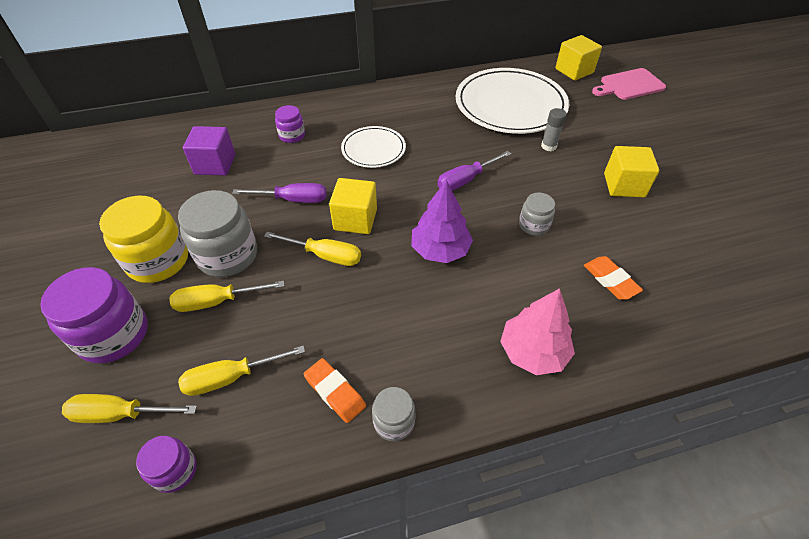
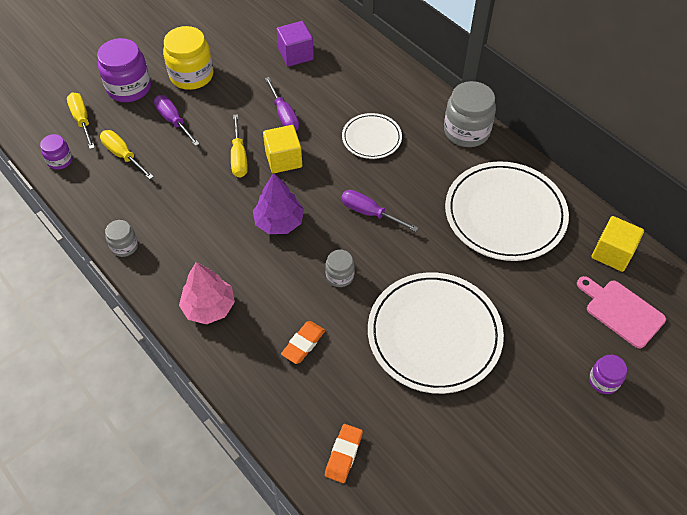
camera: 65 degrees right, 5 degrees up
yellow screwdriver [169,281,284,312] -> purple screwdriver [154,95,200,146]
grey jar [178,190,257,277] -> grey jar moved to [444,81,496,147]
purple jar [275,105,305,143] -> purple jar moved to [589,355,627,394]
orange eraser [304,358,366,423] -> orange eraser moved to [325,424,363,483]
grey glue stick [541,108,567,151] -> none
yellow cube [604,146,659,197] -> white plate [368,272,504,394]

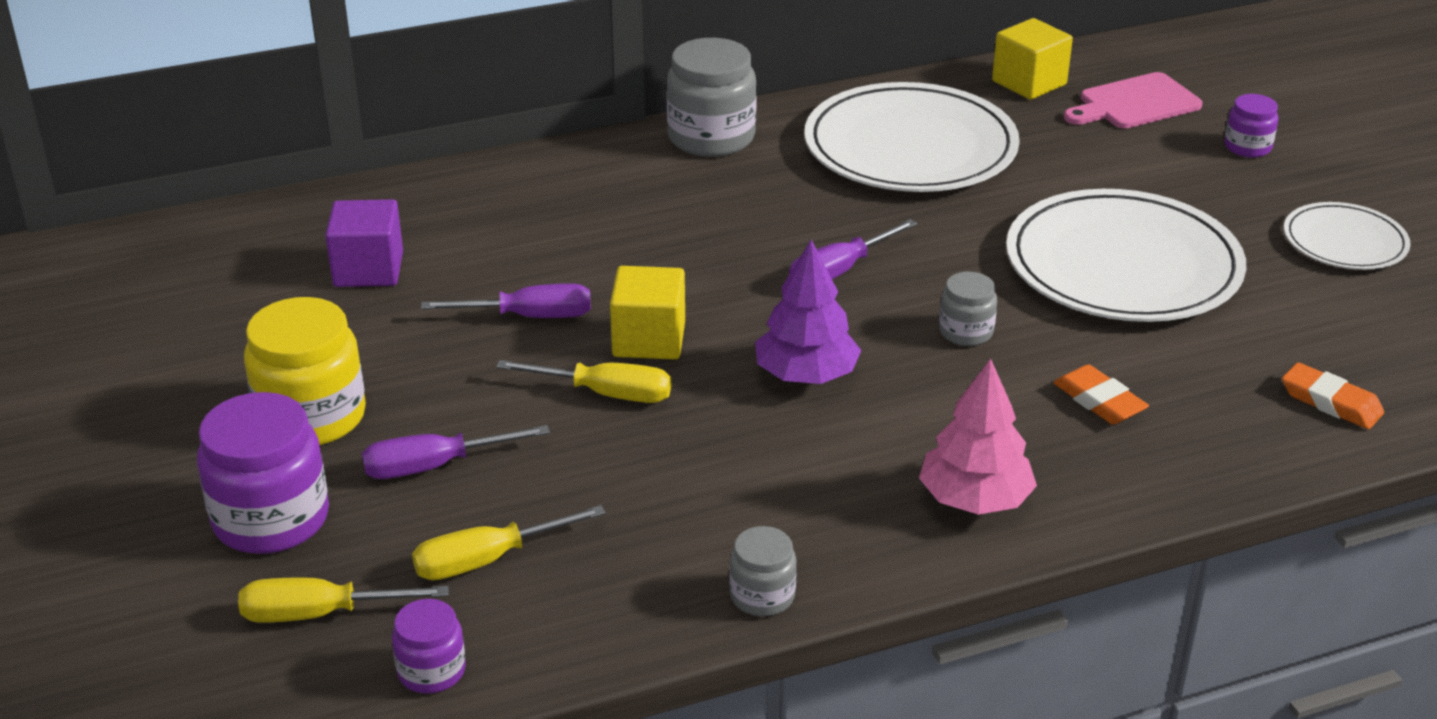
camera: 70 degrees left, 20 degrees down
white plate [342,113,402,159] -> white plate moved to [1284,202,1411,270]

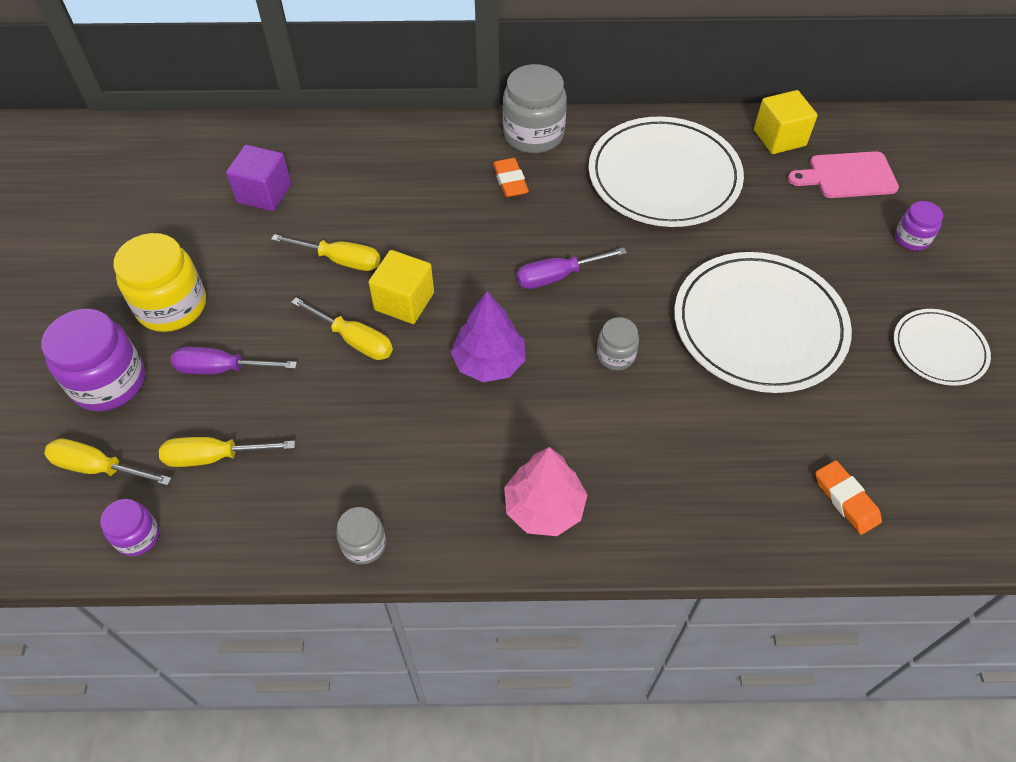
camera: 20 degrees right, 20 degrees up
purple screwdriver [421,283,591,318] -> yellow screwdriver [271,234,380,271]
orange eraser [1053,364,1149,425] -> orange eraser moved to [493,158,529,198]

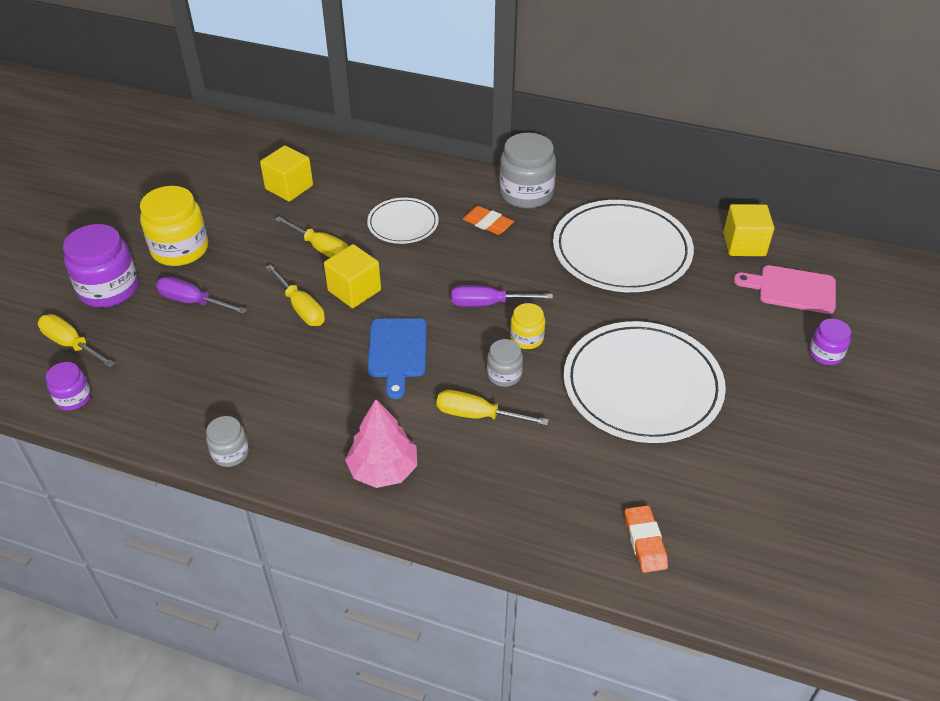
camera: 20 degrees right, 10 degrees down
yellow screwdriver [159,437,295,467] -> yellow screwdriver moved to [436,390,549,426]
purple cube [226,145,291,211] -> yellow cube [260,145,313,202]
purple tree [451,291,525,382] -> blue cutting board [367,318,427,399]
orange eraser [493,158,529,198] -> orange eraser turned 60 degrees counterclockwise [463,206,514,235]
white plate [894,309,991,386] -> white plate moved to [367,198,439,244]
none -> yellow jar [510,303,545,349]

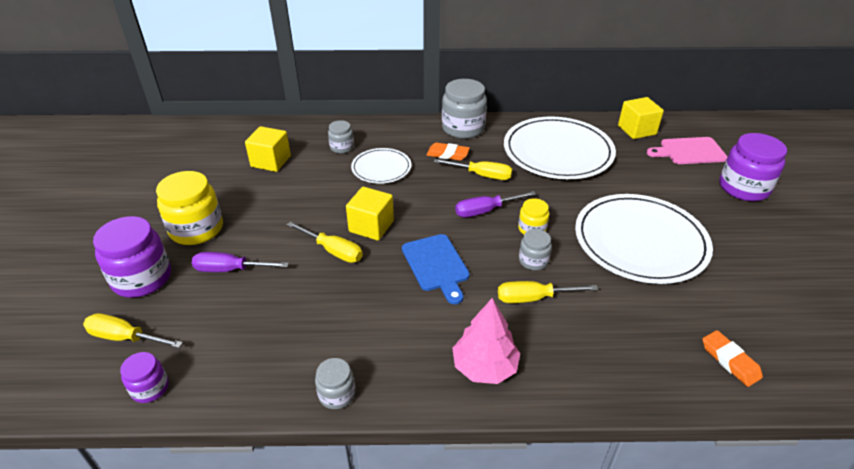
camera: 20 degrees left, 5 degrees down
yellow screwdriver [274,216,348,258] -> yellow screwdriver moved to [433,159,512,180]
purple jar [809,319,851,365] -> purple jar [719,133,787,201], size x1.87
none -> grey jar [328,120,354,154]

